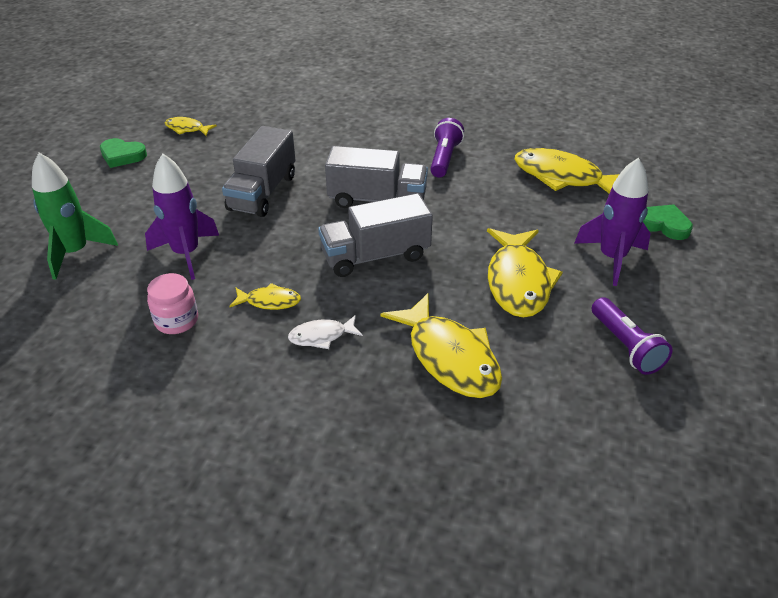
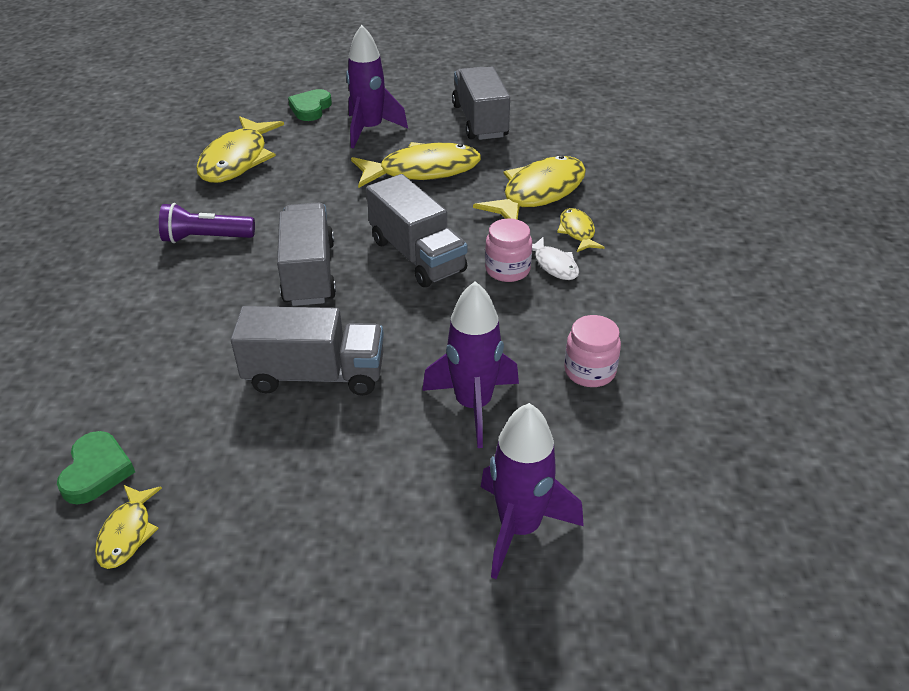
camera: 105 degrees left, 0 degrees up
green rocket [32,153,118,280] -> purple rocket [481,403,584,579]
green heart [100,138,147,168] -> green heart moved to [57,431,135,504]
yellow fish [230,283,301,310] -> yellow fish moved to [557,208,605,252]
purple flashlight [592,297,673,375] -> grey truck [452,67,510,140]
none -> pink jar [485,218,532,282]

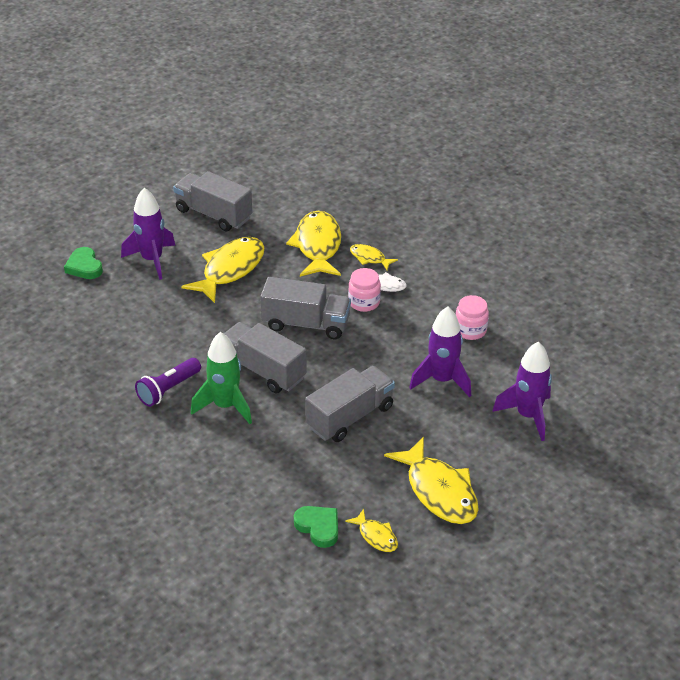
camera: 45 degrees left, 0 degrees up
yellow fish [196,116,284,183] -> yellow fish moved to [384,437,479,524]
none -> green rocket [191,332,252,424]

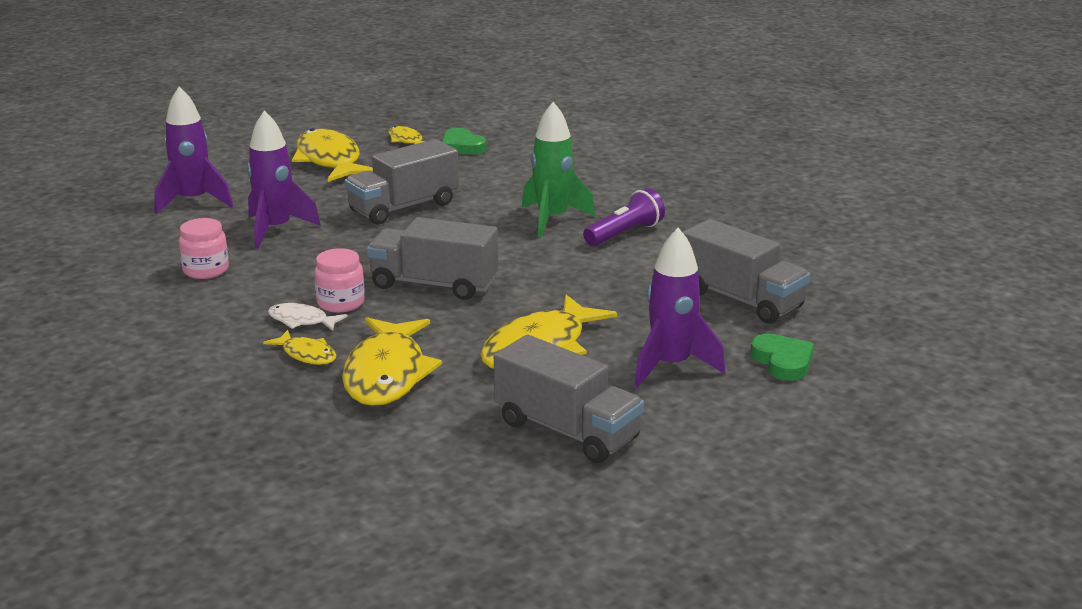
camera: 175 degrees left, 15 degrees down
grey truck [224,322,307,393] -> grey truck moved to [682,219,810,324]

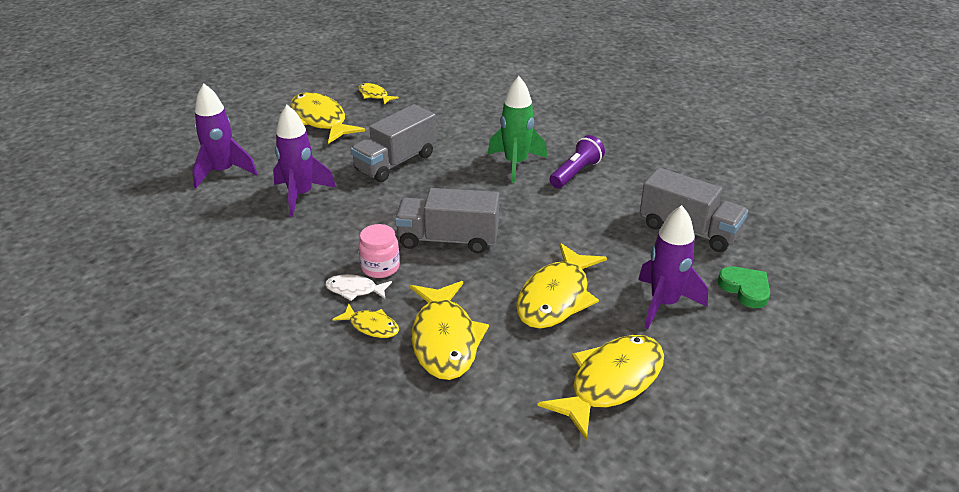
camera: 10 degrees left, 10 degrees up
pink jar [179,218,229,279] -> none
green heart [442,128,486,155] -> none
grey truck [494,335,644,463] -> yellow fish [538,335,664,440]

